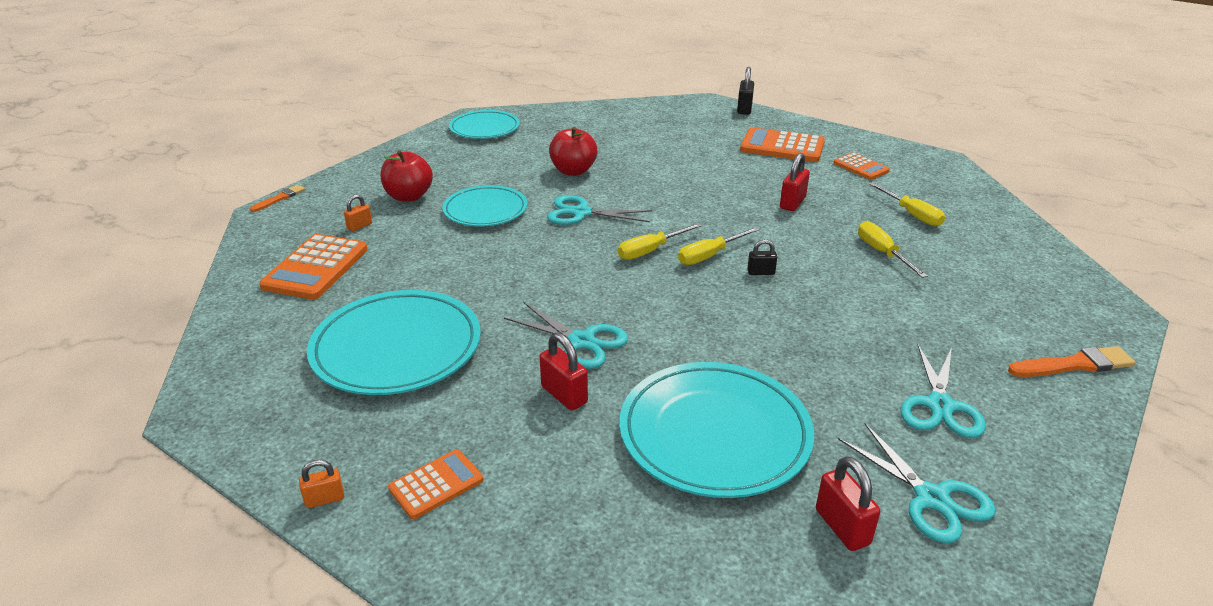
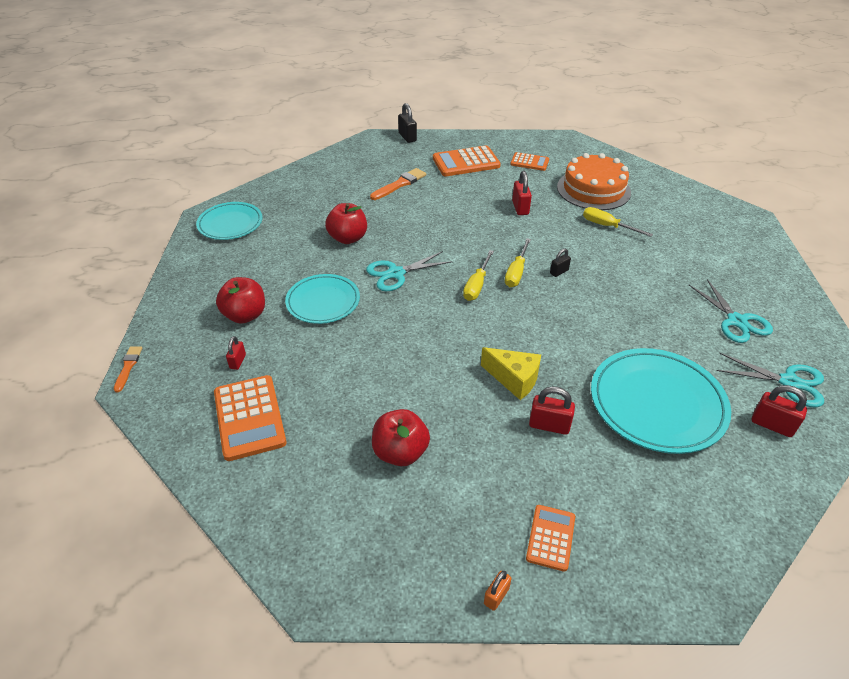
camera: 35 degrees left, 10 degrees up
turquoise plate [307,290,481,395] -> red apple [372,409,430,466]
orange padlock [344,194,372,231] -> red padlock [226,336,246,370]
turquoise scissors [504,302,628,369] -> yellow cheese [481,347,541,400]
yellow screwdriver [869,182,945,226] -> orange cake [557,153,631,210]
orange brush [1008,346,1136,377] -> orange brush moved to [370,168,426,200]

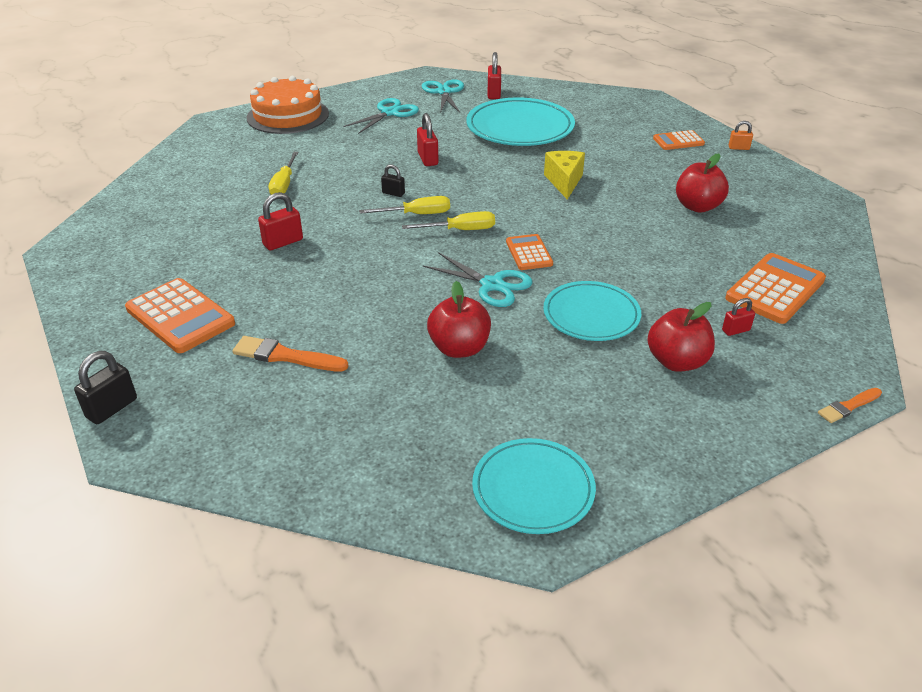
camera: 120 degrees left, 5 degrees down
orange calculator [510,152,549,171] -> orange calculator moved to [506,234,553,270]
red padlock [529,387,575,435] -> red padlock moved to [417,113,439,166]
orange cake [557,153,631,210] -> orange cake moved to [246,76,329,134]

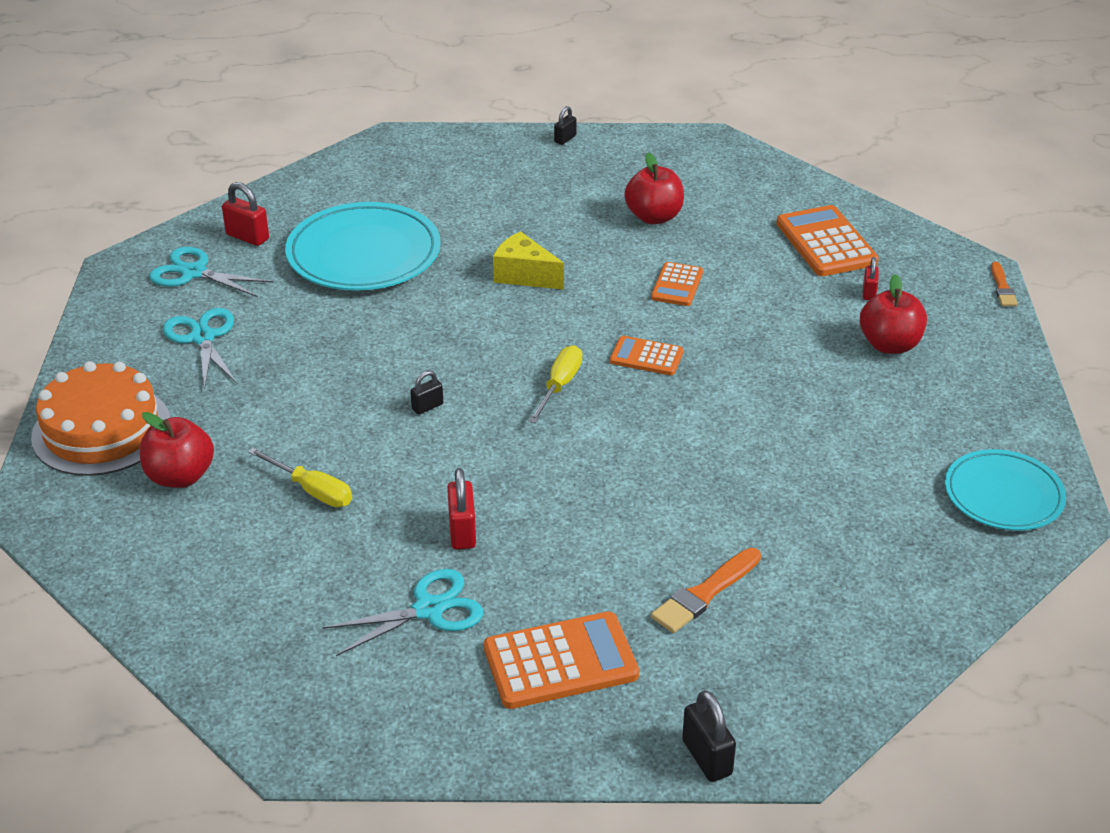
camera: 60 degrees left, 0 degrees up
yellow screwdriver [359,196,450,214] -> none
red padlock [417,113,439,166] -> none
turquoise scissors [423,252,532,307] -> turquoise scissors moved to [322,569,484,656]
red apple [427,281,491,358] -> red apple moved to [140,412,214,488]
turquoise plate [543,281,641,341] -> none
orange calculator [653,130,705,150] -> orange calculator moved to [651,262,703,306]
orange padlock [729,121,753,150] -> black padlock [554,106,577,145]

